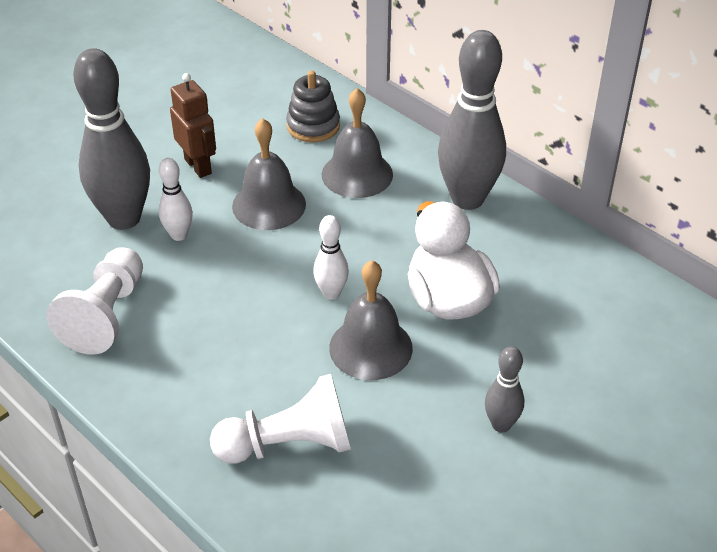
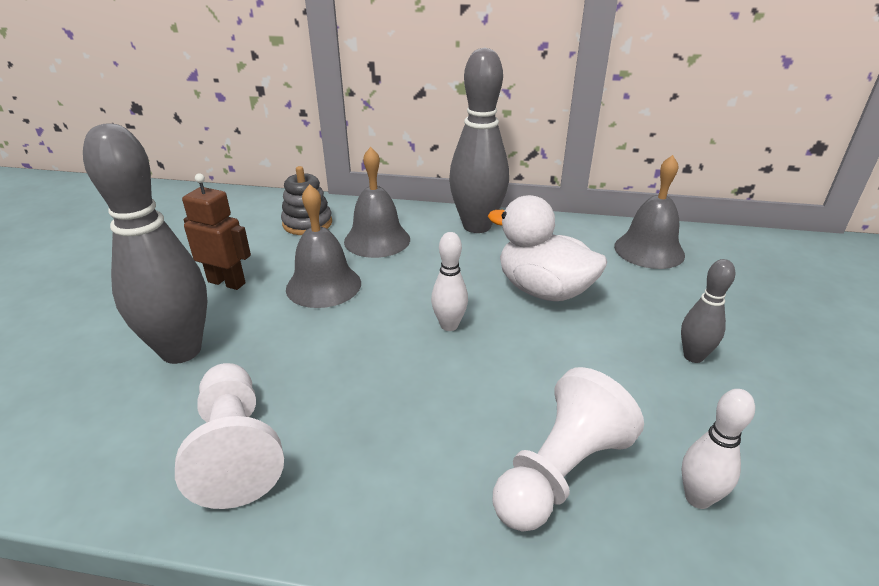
camera: 35 degrees left, 10 degrees down
white bowling pin [159,158,193,241] -> white bowling pin moved to [682,389,755,509]
grey bell [329,260,413,380] -> grey bell moved to [614,155,685,269]

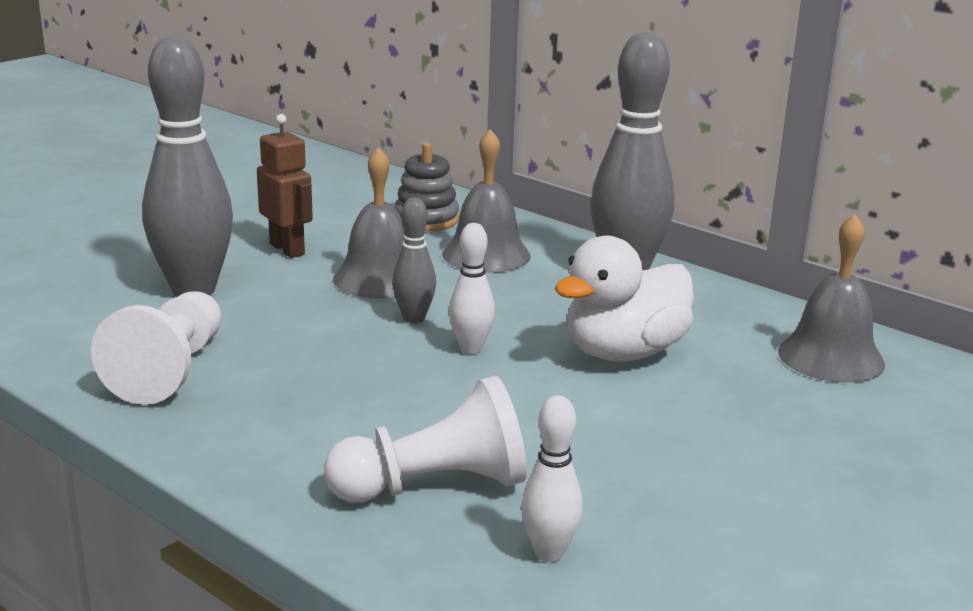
camera: 30 degrees right, 10 degrees down
white duck [488,195,607,301] -> white duck turned 105 degrees counterclockwise [555,236,694,361]
grey bowling pin [681,259,735,363] -> grey bowling pin moved to [392,197,436,323]

